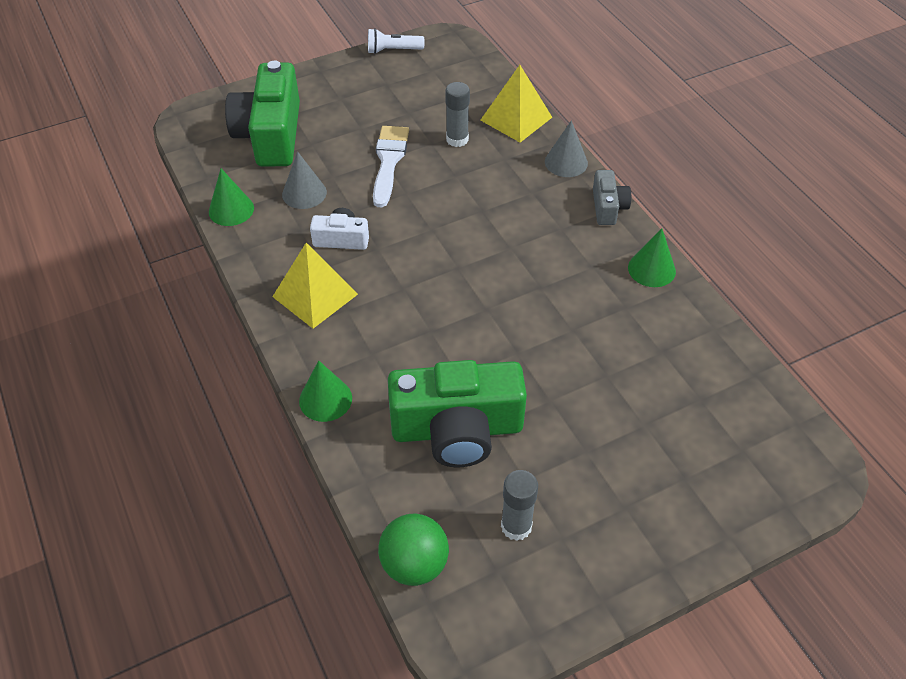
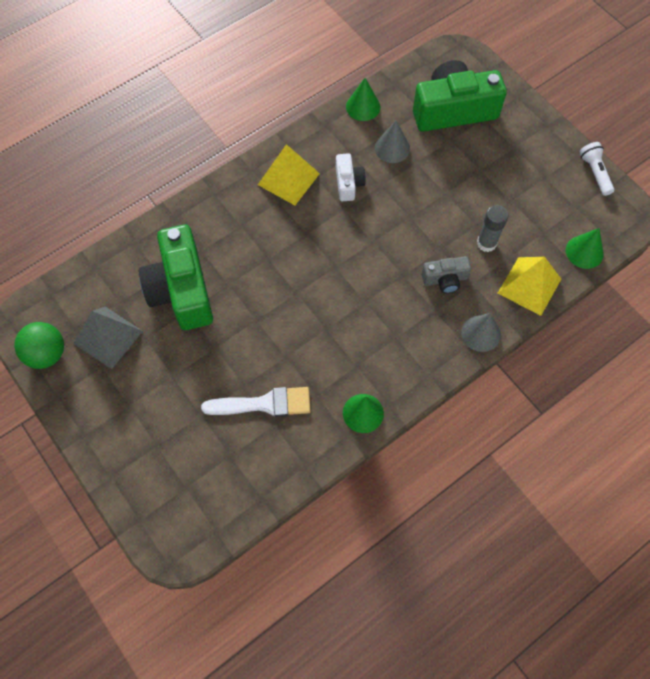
camera: 80 degrees right, 15 degrees up
green cone [299,360,352,422] -> green cone moved to [566,228,604,269]
white brush [373,126,409,207] -> white brush moved to [201,387,311,417]
green ball [378,514,449,586] -> green ball moved to [14,322,64,369]
grey glue stick [501,470,538,541] -> grey pyramid [74,307,143,369]
grey camera [593,170,631,225] -> grey camera moved to [421,256,471,294]

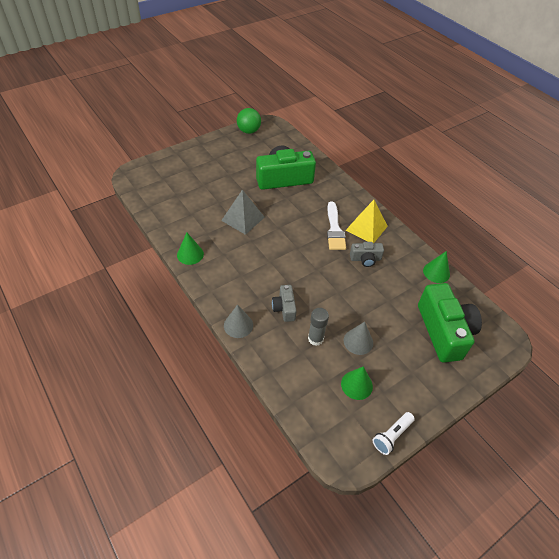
camera: 90 degrees right, 15 degrees down
grey pyramid [74,307,143,369] -> grey pyramid moved to [221,190,265,235]
white brush [201,387,311,417] -> white brush moved to [327,201,346,250]
white camera [336,153,366,201] -> grey camera [350,242,384,267]
grey cone [375,121,410,163] -> grey cone moved to [344,322,373,355]
yellow pyramid [498,257,561,316] -> none
green cone [566,228,604,269] -> green cone moved to [341,366,373,400]
white flashlight [580,142,614,196] -> white flashlight turned 150 degrees clockwise [373,412,415,455]

